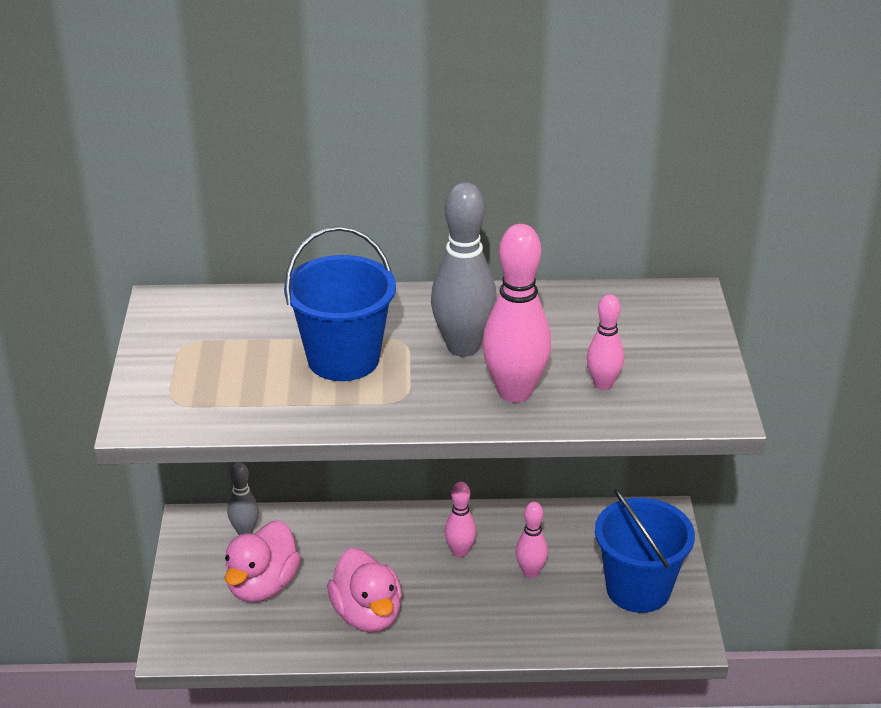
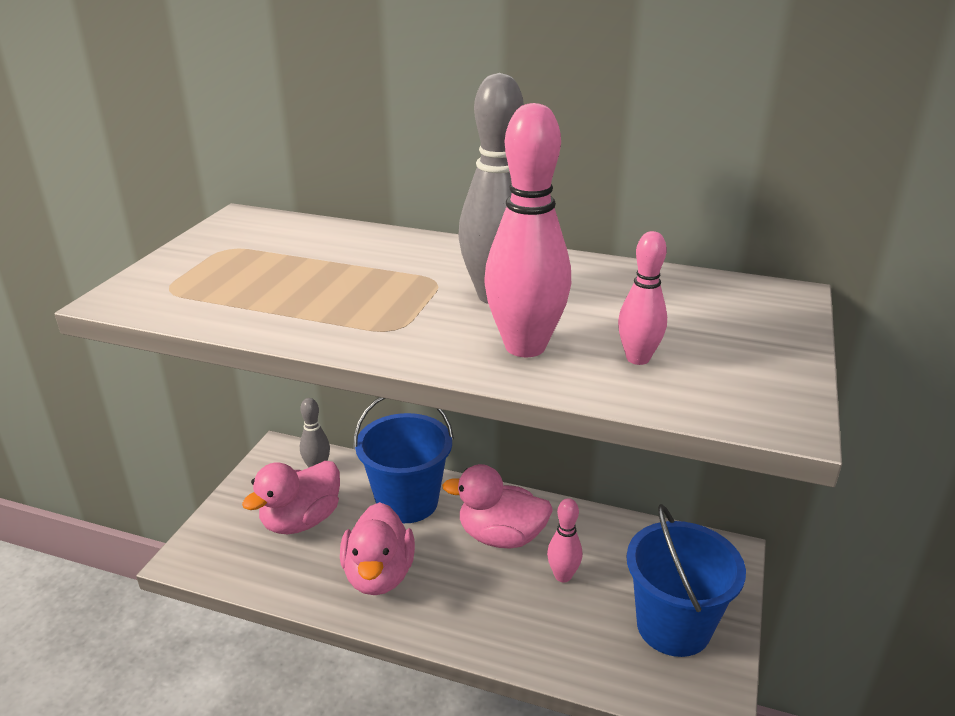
camera: 20 degrees right, 5 degrees down
blue bucket [284,226,396,381] -> blue bucket moved to [353,397,454,523]
pink bowling pin [444,482,476,558] -> pink duck [442,464,553,548]

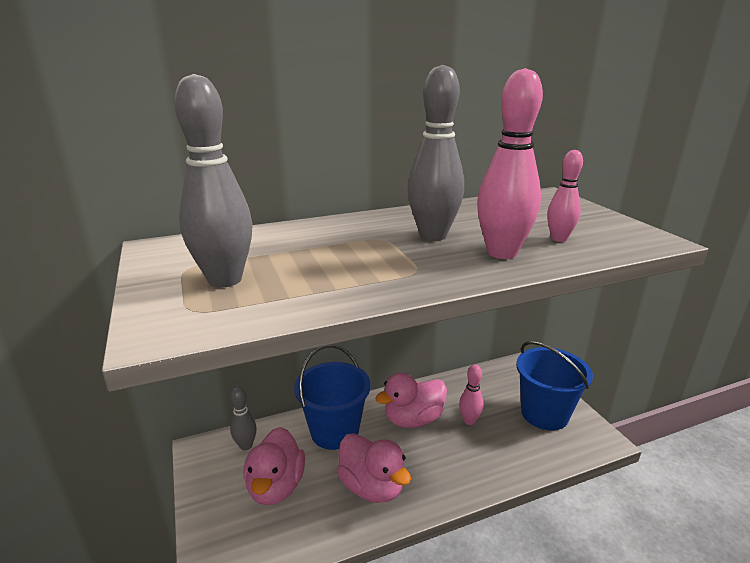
camera: 40 degrees left, 5 degrees down
none -> grey bowling pin [174,74,253,288]

